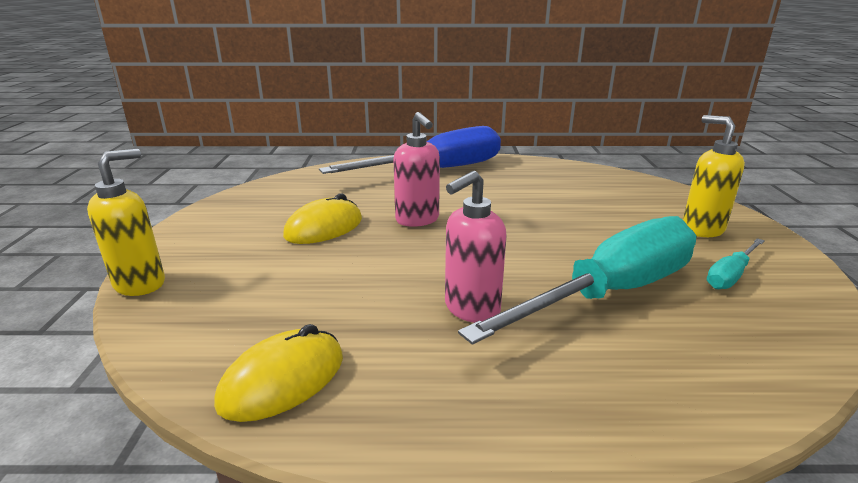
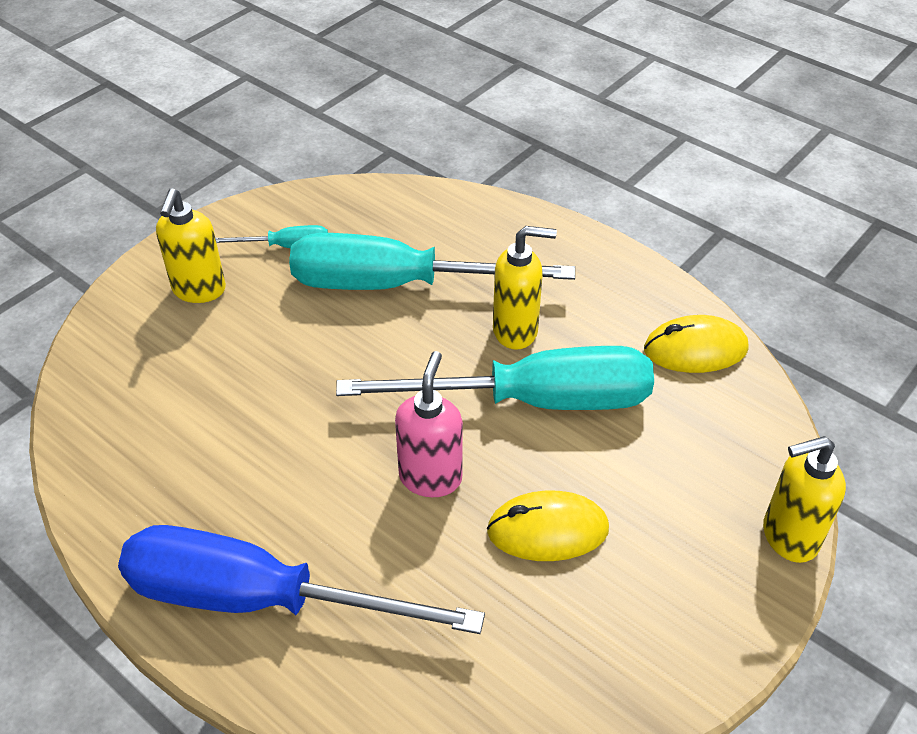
camera: 140 degrees left, 20 degrees up
pink soap dispenser [445,171,507,323] -> yellow soap dispenser [493,226,557,350]
none -> turquoise screwdriver [336,346,654,410]

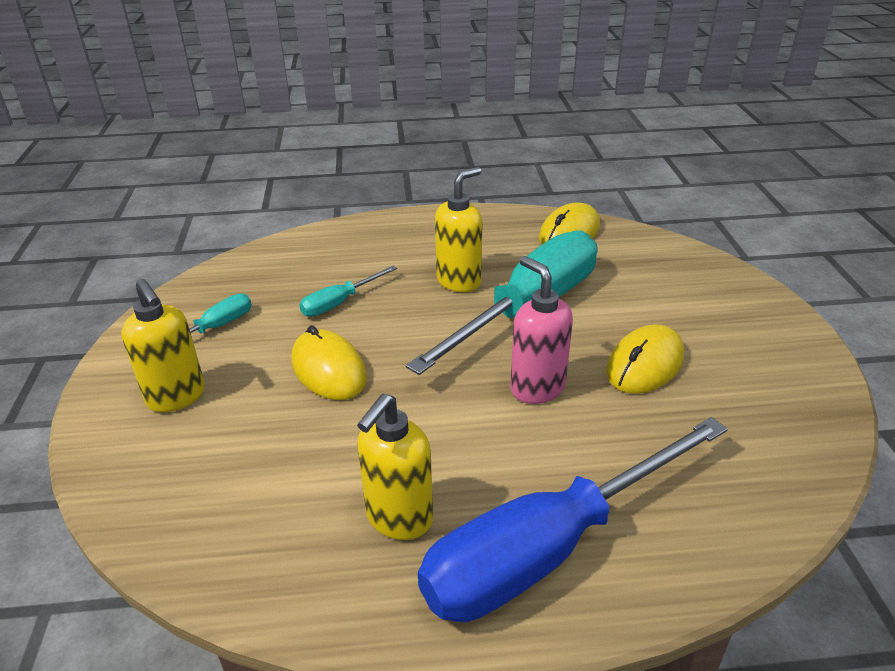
camera: 45 degrees left, 10 degrees down
turquoise screwdriver [289,233,575,290] -> turquoise screwdriver [299,266,397,317], size x0.43
yellow soap dispenser [763,436,846,563] -> yellow soap dispenser moved to [357,393,433,540]
none -> yellow mouse [292,325,367,400]

